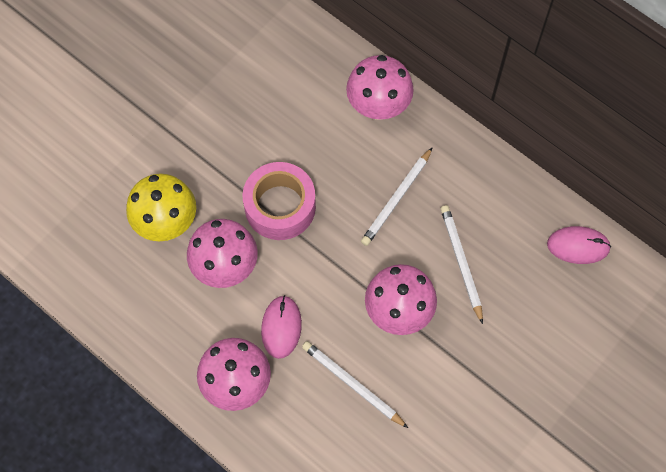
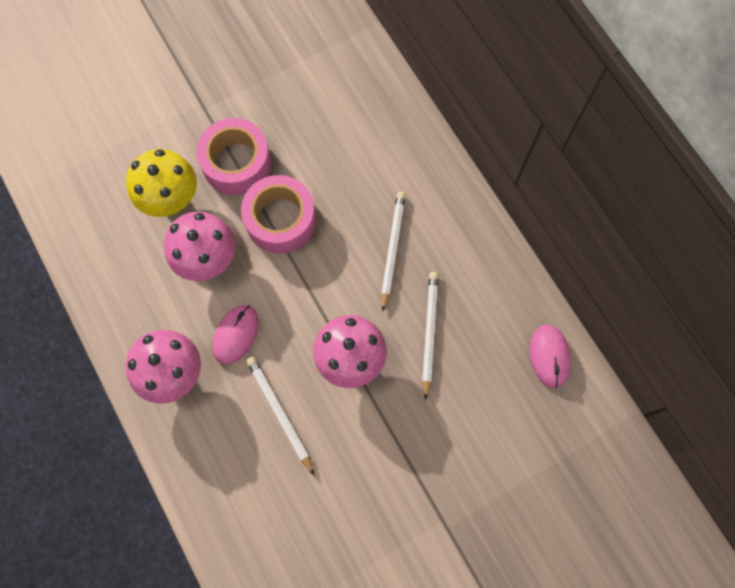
camera: 20 degrees right, 5 degrees up
pink mushroom [346,55,414,120] -> none
white pencil [361,147,433,246] -> white pencil turned 135 degrees clockwise [381,192,406,311]
pink mouse [547,226,611,264] -> pink mouse turned 60 degrees clockwise [530,325,571,388]
none -> pink tape [196,118,271,195]

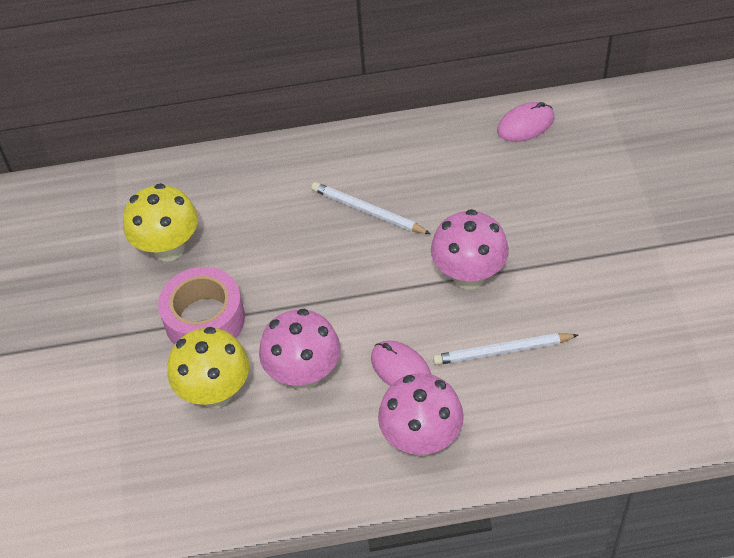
camera: 65 degrees left, 20 degrees down
pink tape [241,175,316,253] -> none
white pencil [422,272,438,400] -> none
pink mouse [530,325,571,388] -> pink mouse turned 45 degrees counterclockwise [497,102,554,142]
none -> yellow mushroom [123,183,198,262]

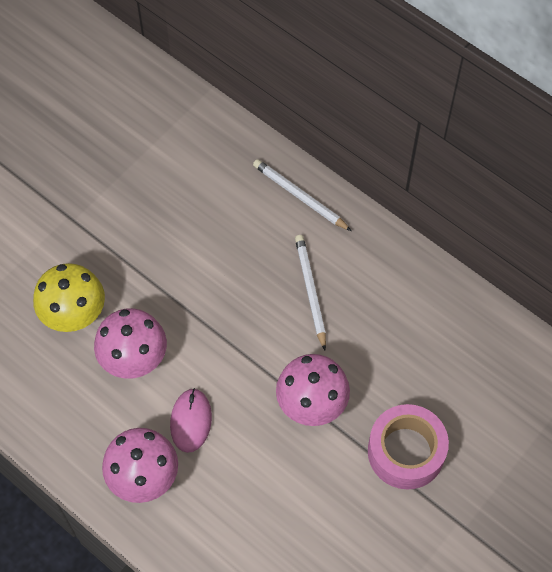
camera: 45 degrees right, 10 degrees up
yellow mushroom [123,183,198,262] -> none
pink tape [158,267,245,345] -> pink tape moved to [368,404,449,490]
white pencil [433,333,578,365] -> white pencil moved to [253,159,351,231]
pink mouse [497,102,554,142] -> none

